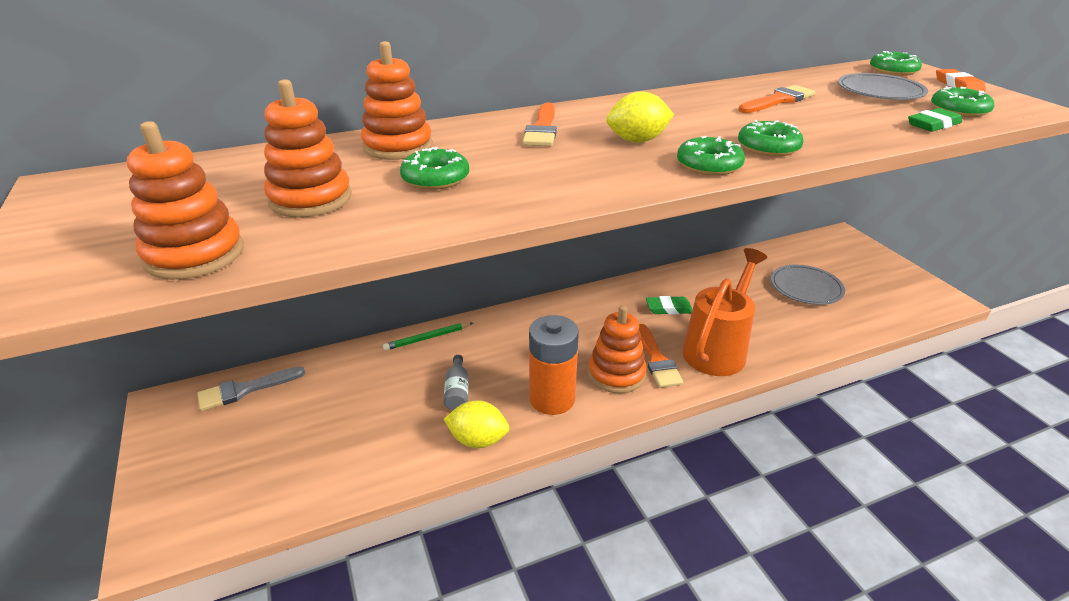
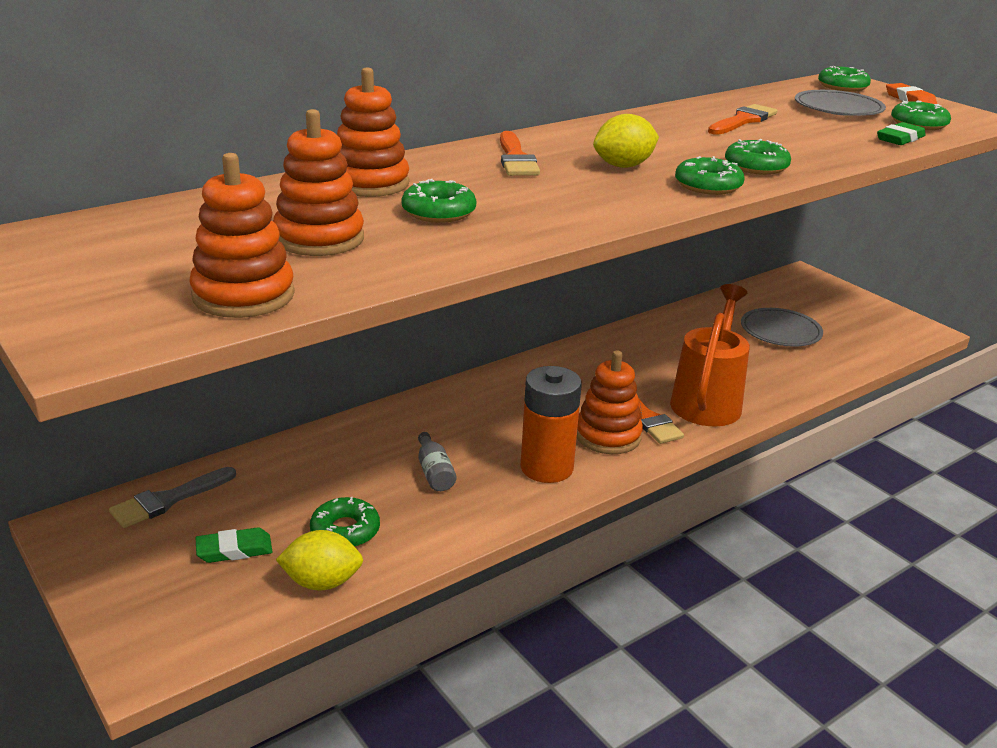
camera: 15 degrees left, 5 degrees down
green pencil [383,323,473,351] -> none
yellow lemon [444,400,509,448] -> yellow lemon moved to [276,530,363,591]
green eraser [646,296,692,315] -> green eraser moved to [196,527,272,563]
none -> green donut [310,497,380,547]

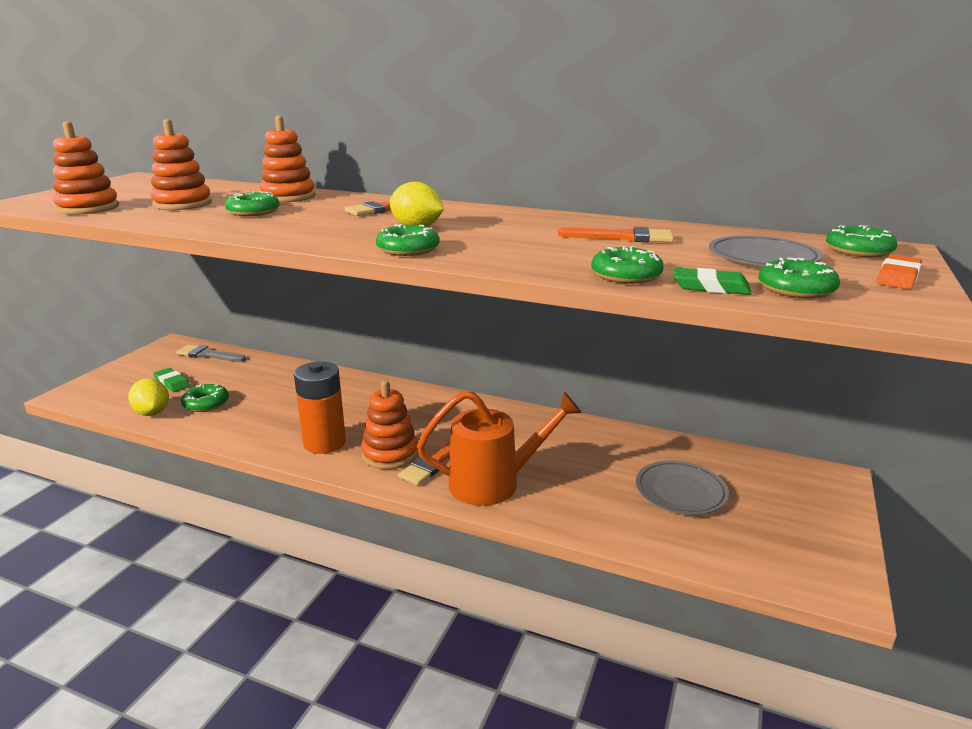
camera: 60 degrees right, 5 degrees down
grey bottle [418,432,457,491] -> none
green donut [725,139,791,175] -> green donut moved to [591,246,664,284]

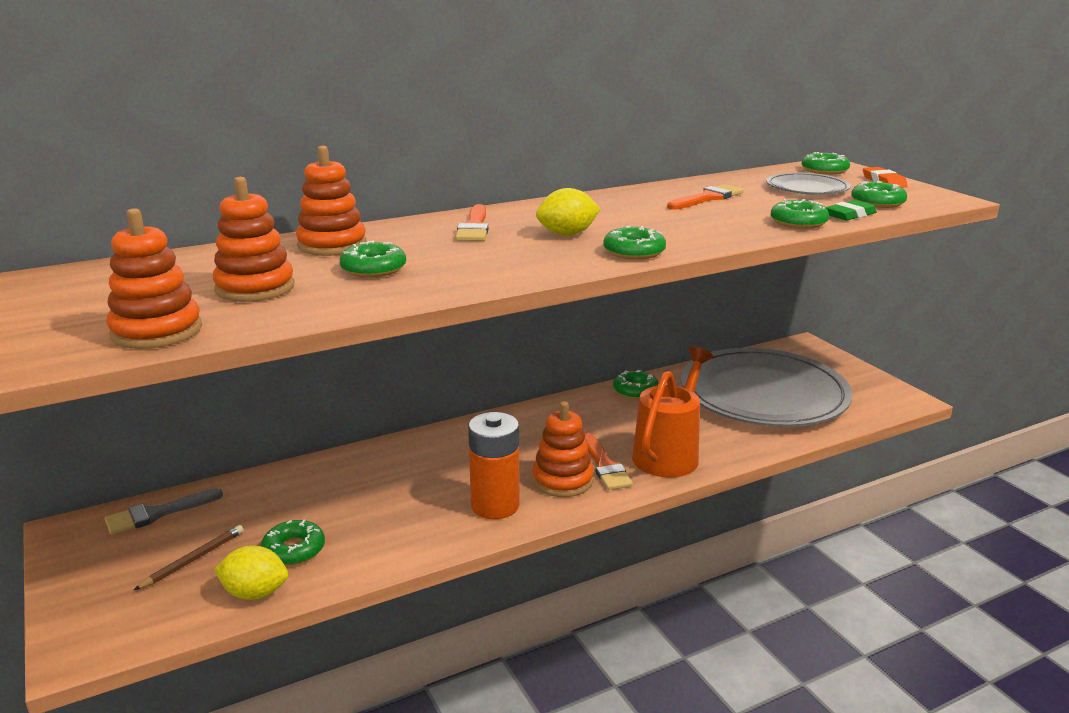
camera: 50 degrees left, 0 degrees up
green eraser [153,368,190,392] -> brown pencil [134,525,244,590]
grey plate [636,461,729,515] -> grey plate [681,348,852,427], size x2.20
none -> green donut [613,370,659,399]

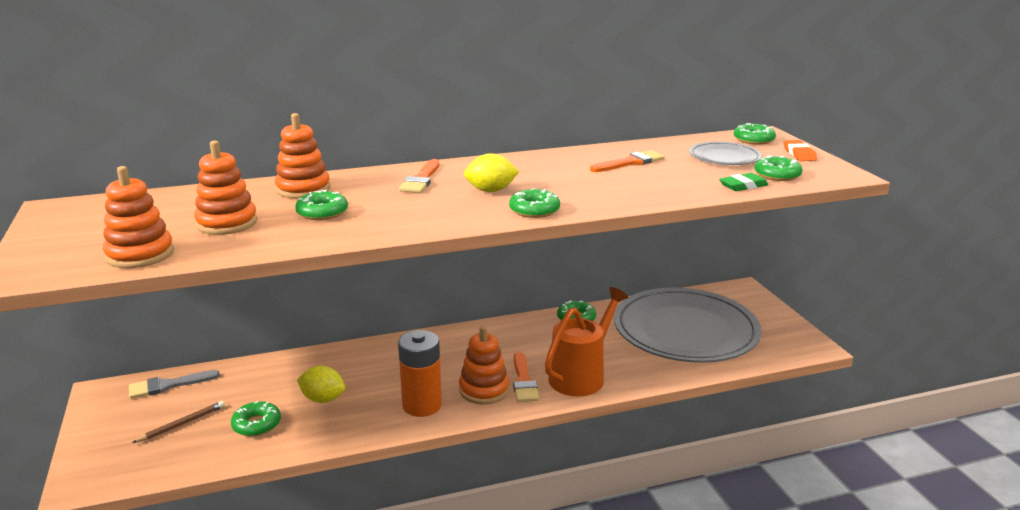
camera: 10 degrees right, 0 degrees up
yellow lemon [214,545,288,600] -> yellow lemon moved to [297,366,345,403]
green donut [771,199,829,229] -> none

